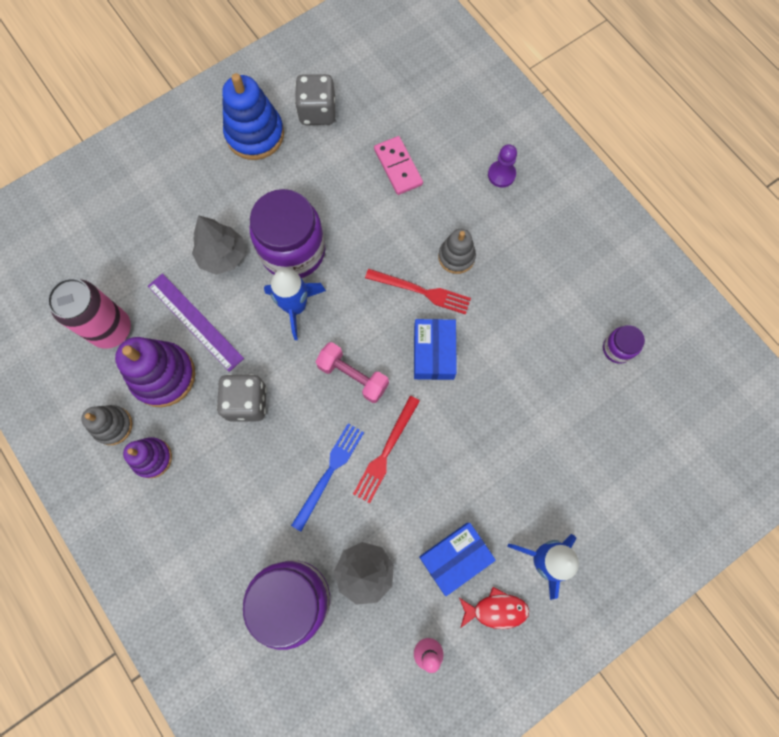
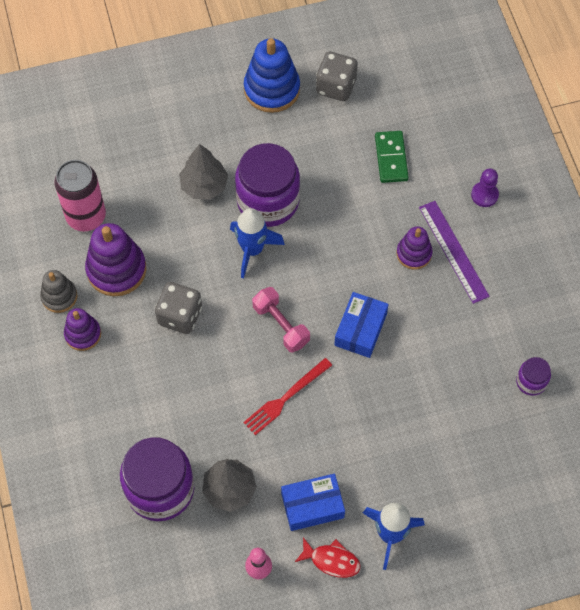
camera: 20 degrees right, 10 degrees down
purple ruler [148,273,244,372] -> purple ruler moved to [419,201,490,304]
blue fork [291,423,364,531] -> none
red fork [365,269,471,315] -> none
pink domino [374,136,423,195] -> green domino [375,131,409,183]
grey stacking toy [438,229,476,274] -> purple stacking toy [397,226,432,270]

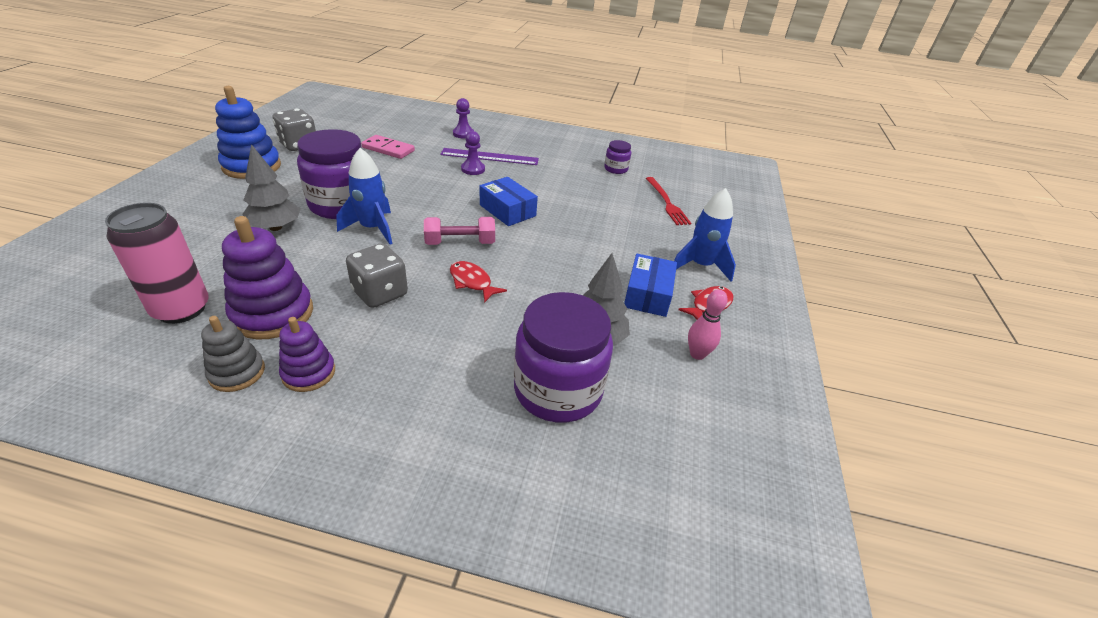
camera: 65 degrees left, 25 degrees down
red fork [243,358,332,435] -> red fork moved to [646,177,691,225]
green domino [375,131,409,183] -> pink domino [361,135,415,159]
purple stacking toy [397,226,432,270] -> purple pawn [461,131,485,175]
none -> red fish [450,261,507,302]

